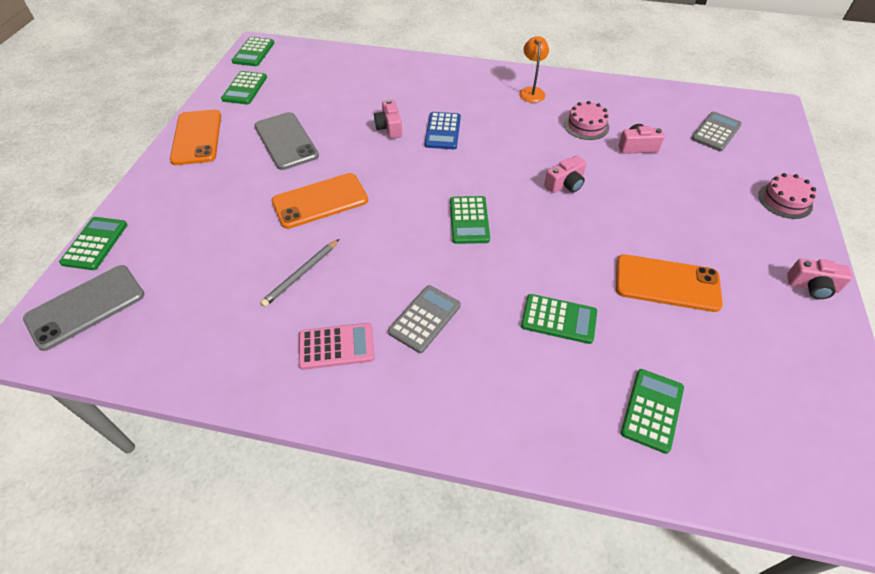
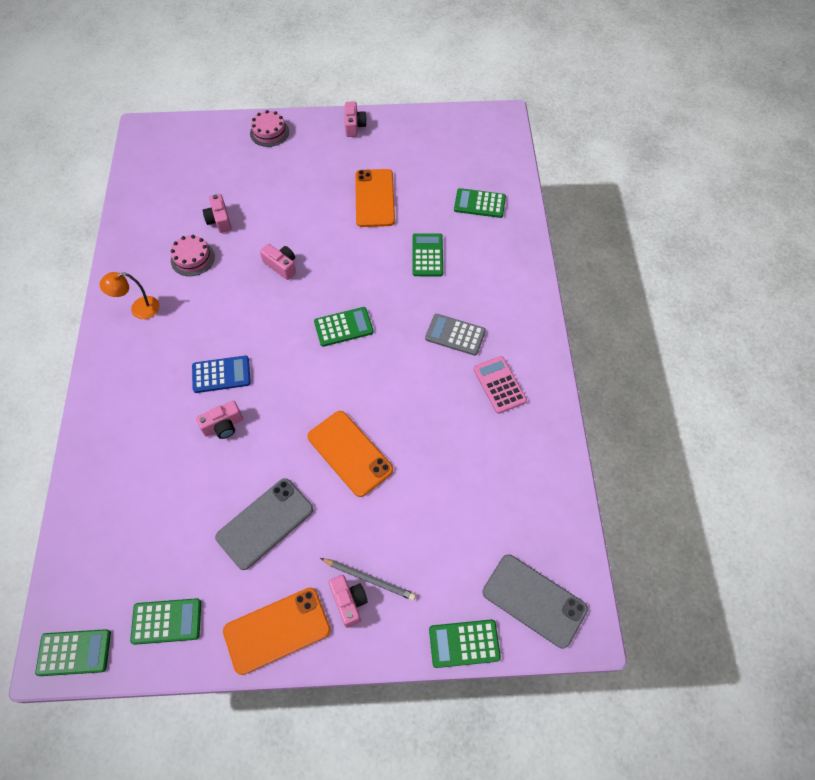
camera: 105 degrees left, 10 degrees up
grey pencil [260,239,339,307] -> grey pencil moved to [320,558,416,601]
grey calculator [691,112,742,151] -> none
none -> pink camera [328,575,368,628]

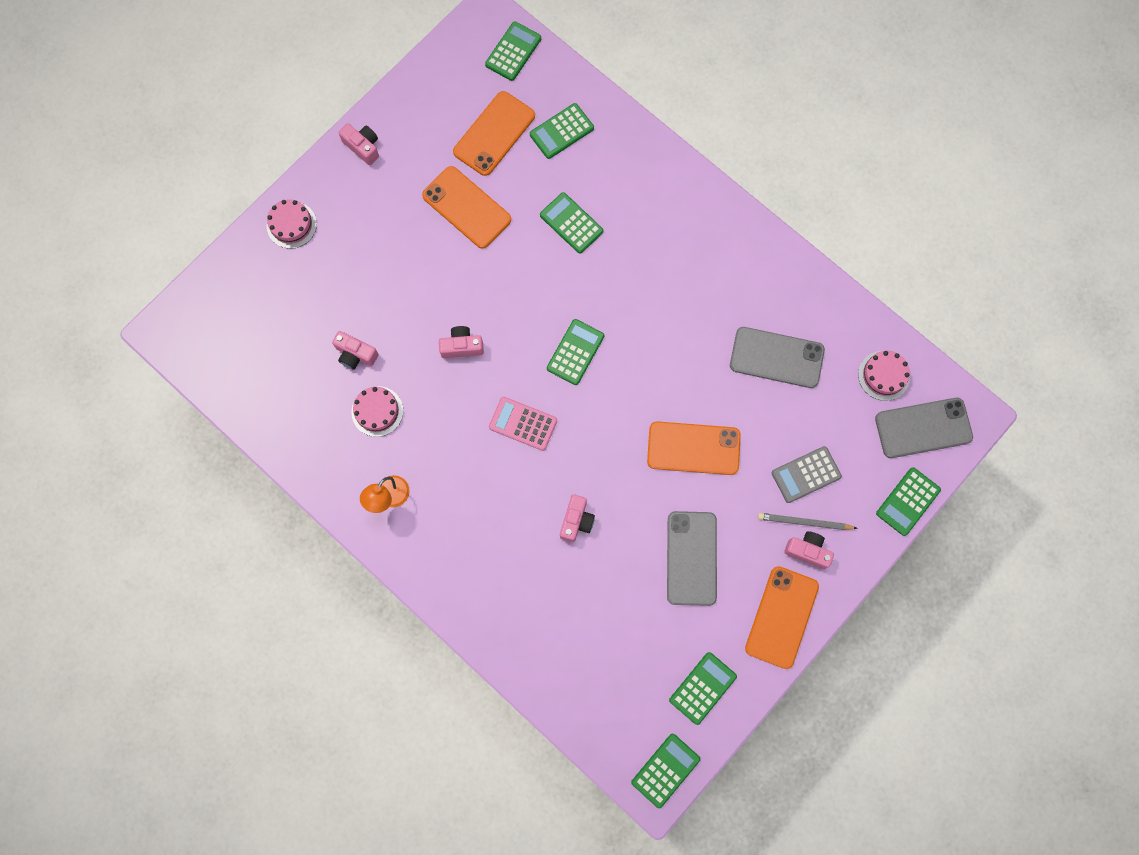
camera: 45 degrees left, 15 degrees up
blue calculator [192,356,251,393] -> none
grey pencil [320,558,416,601] -> grey pencil turned 150 degrees counterclockwise [758,513,858,530]
grey calculator [425,314,486,356] -> grey calculator moved to [772,446,842,503]
pink calculator [473,356,527,414] -> pink calculator moved to [489,397,557,451]
none -> orange phone [453,91,535,176]
none -> green calculator [485,21,541,81]
none -> grey phone [730,327,825,388]
none -> pink cake [858,351,910,401]

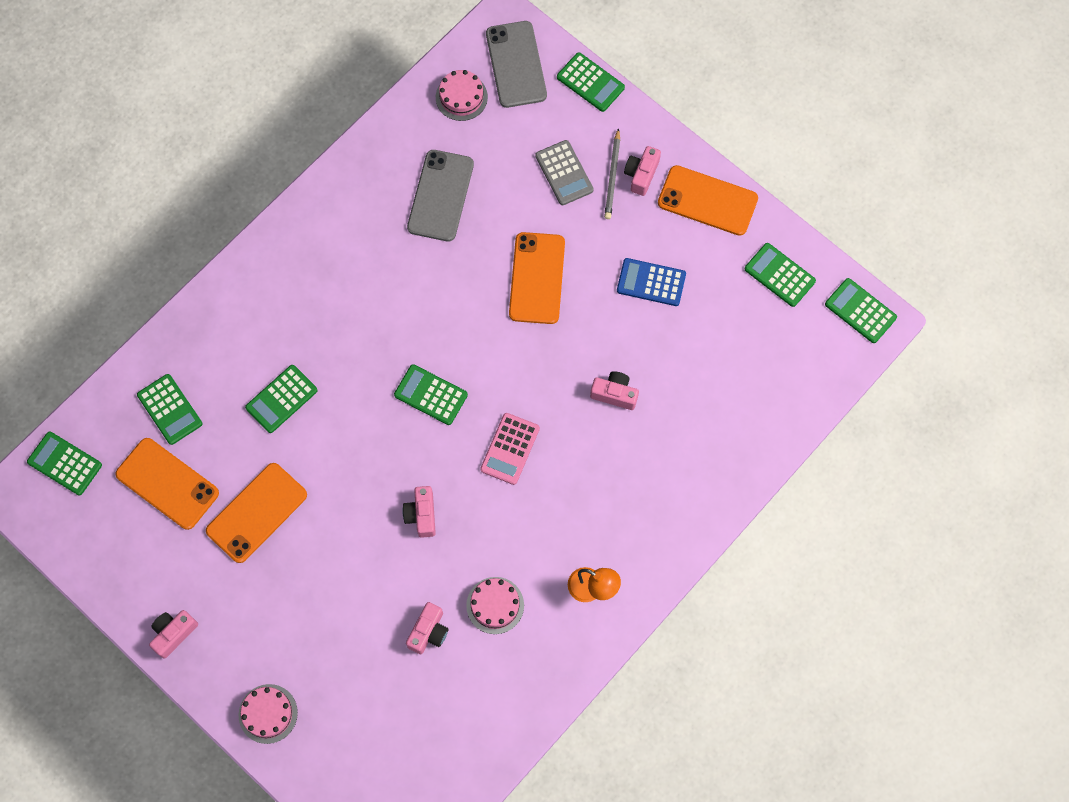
camera: 90 degrees left, 5 degrees down
grey phone [667,511,717,606] -> blue calculator [617,258,686,306]

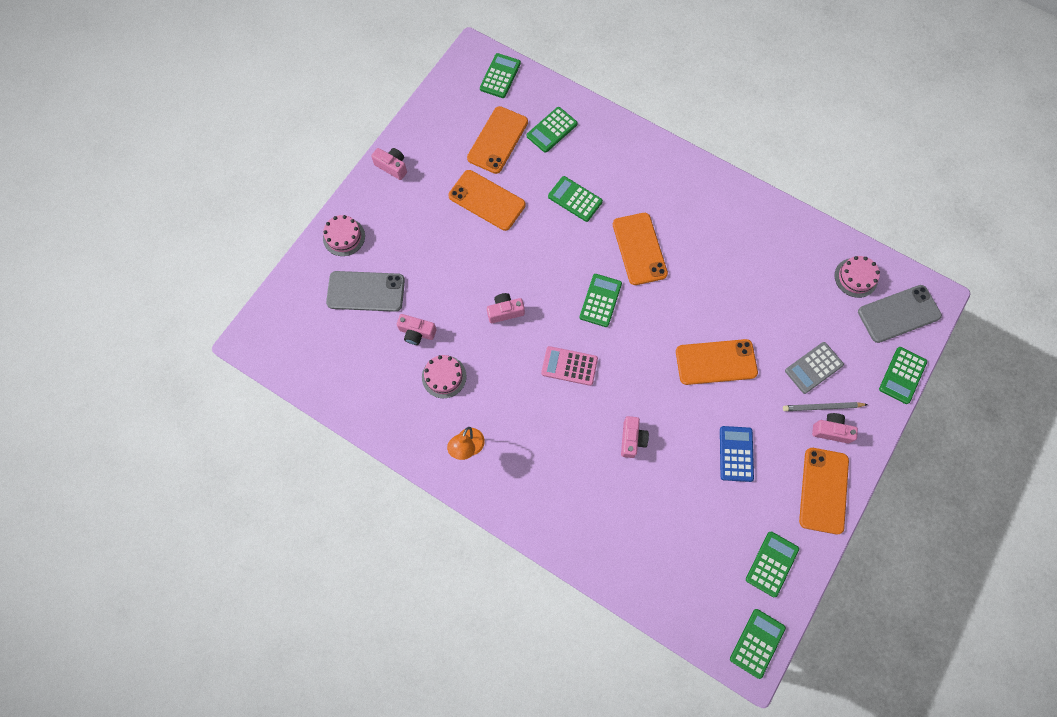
camera: 80 degrees right, 0 degrees up
grey phone [407,150,474,241] -> grey phone moved to [326,271,405,312]
none -> orange phone [613,213,668,285]

